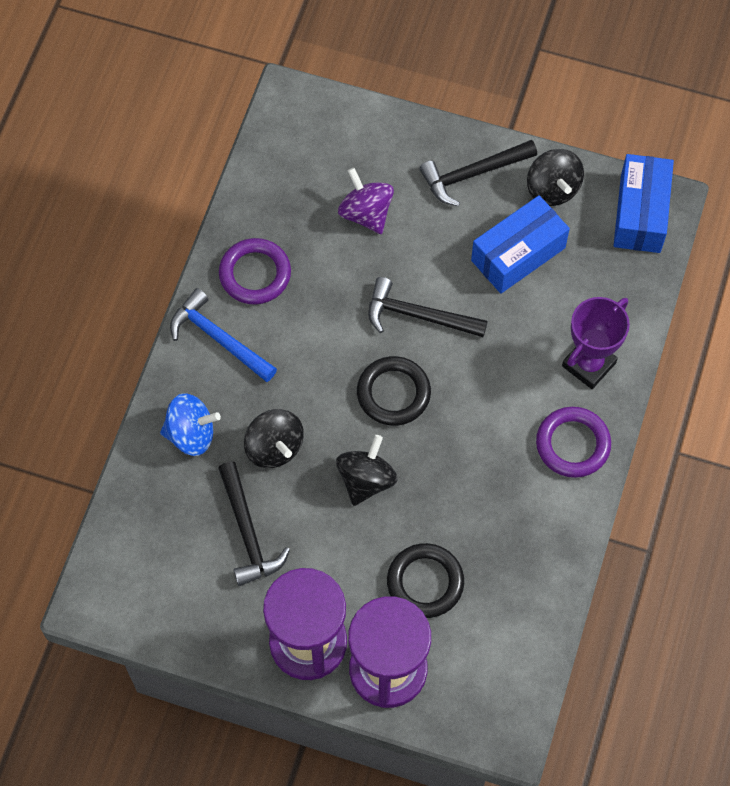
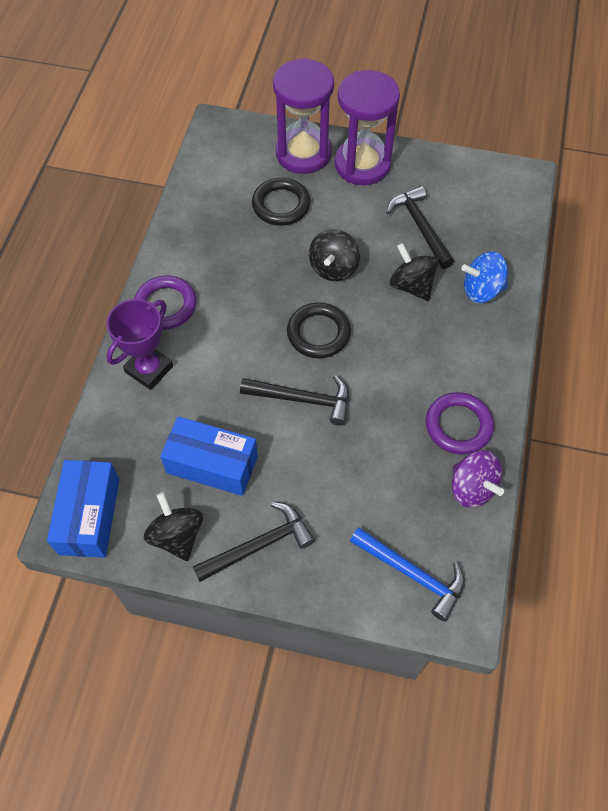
camera: 175 degrees right, 5 degrees down
blue hammer [170,288,277,382] -> blue hammer moved to [350,527,465,622]
purple spinning top [338,168,394,234] -> purple spinning top moved to [452,450,504,508]
blue box [471,195,570,294] -> blue box turned 60 degrees clockwise [160,416,258,496]

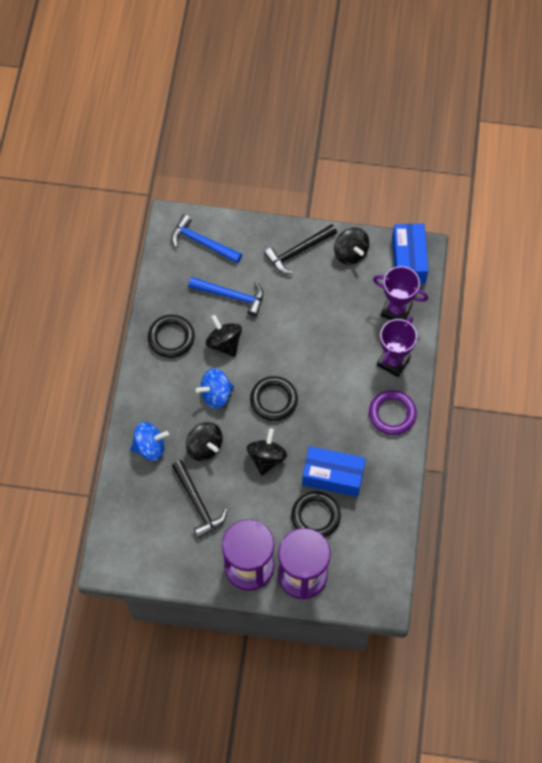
camera: 175 degrees right, 5 degrees up
blue box [160,416,258,496] -> blue box moved to [302,446,366,497]
black hammer [240,375,349,426] -> none
purple ring [426,392,494,454] -> black ring [148,315,195,358]
purple spinning top [452,450,504,508] -> none
none -> blue hammer [188,277,263,317]
none -> blue spinning top [196,368,234,409]
none -> black spinning top [206,315,242,357]
none -> purple trophy [373,266,428,320]

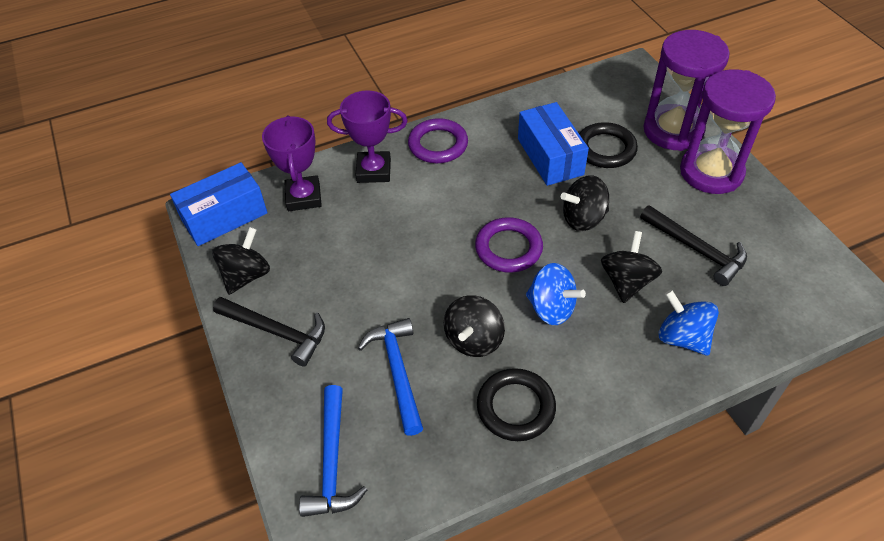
camera: 120 degrees left, 15 degrees down
black hammer [172,460,227,539] -> black hammer turned 105 degrees clockwise [640,205,747,286]
black ring [250,376,298,421] -> purple ring [475,217,543,273]

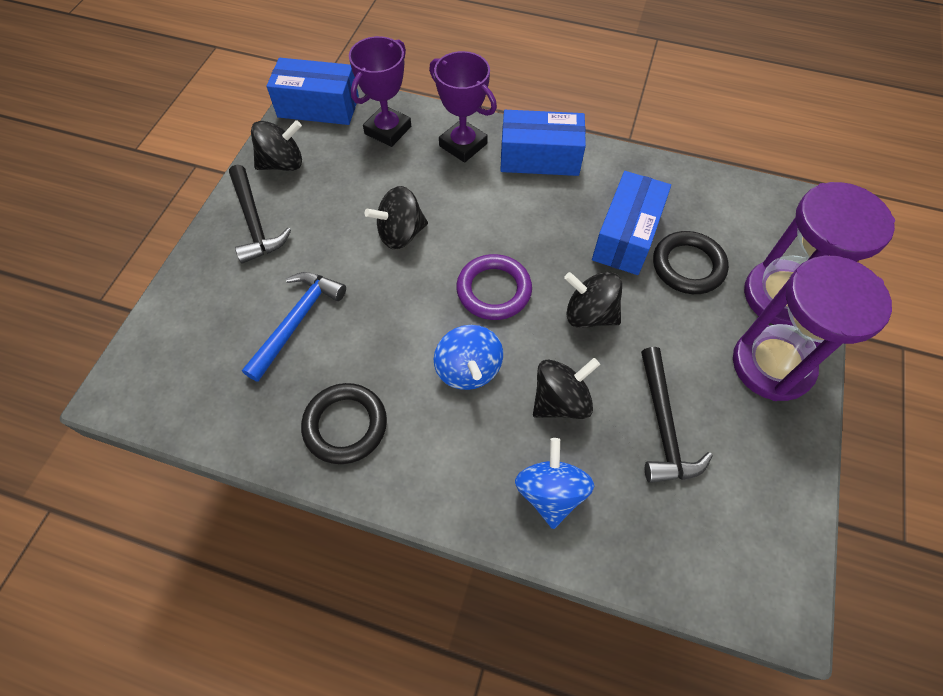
camera: 40 degrees right, 10 degrees up
blue hammer [299,385,367,517] -> none
purple ring [408,118,468,163] -> blue box [500,110,586,176]
black spinning top [444,295,505,357] -> black spinning top moved to [365,186,428,249]

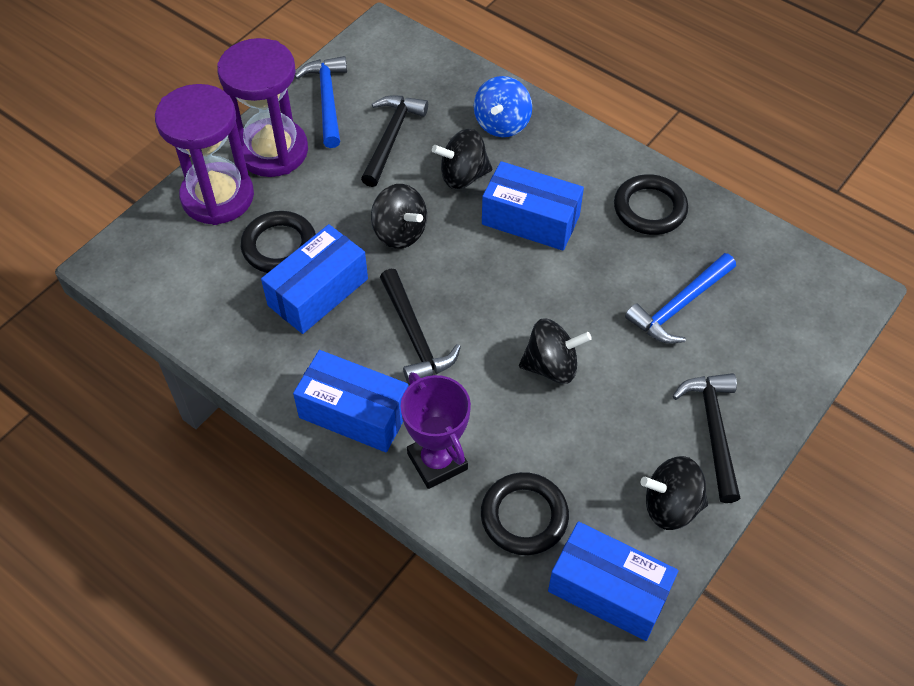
camera: 160 degrees left, 5 degrees down
purple trophy [349,36,411,147] -> black ring [481,472,569,555]
blue spinning top [434,325,503,390] -> blue box [482,161,584,251]
purple ring [456,254,532,320] -> none
none -> blue hammer [294,56,347,148]
none -> black hammer [380,269,461,385]

